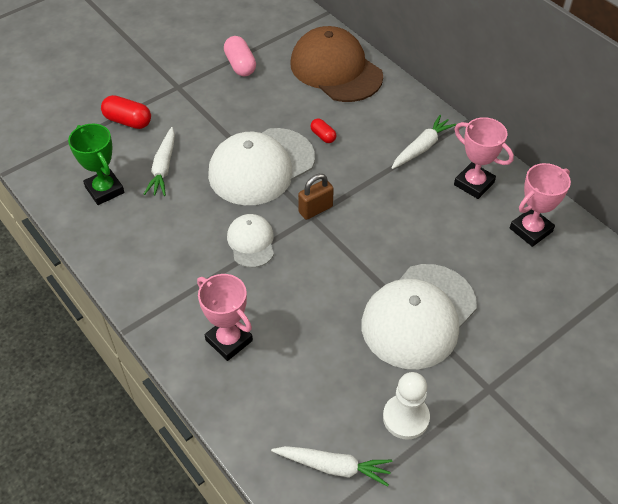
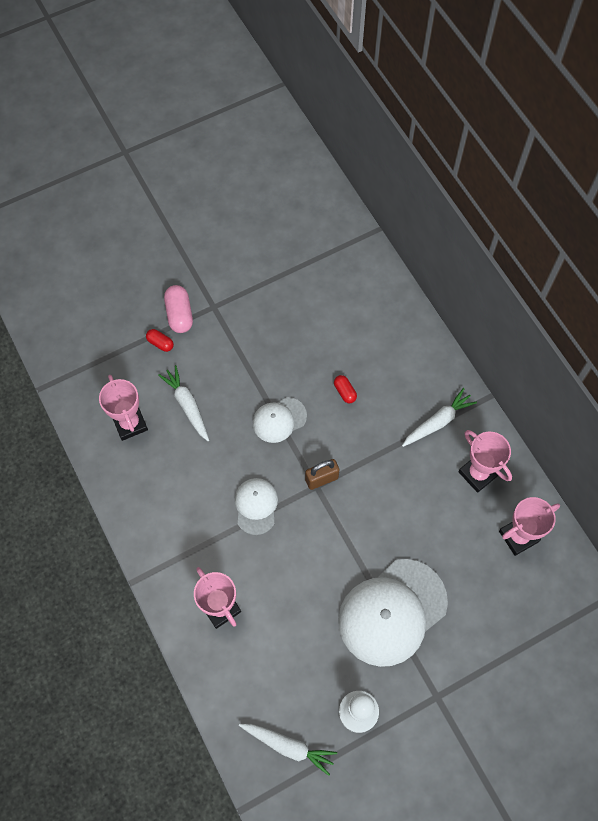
camera: 10 degrees right, 15 degrees up
green trophy [68,124,125,205] -> pink trophy [99,375,148,441]
red capsule [101,95,151,129] -> red capsule [146,329,174,352], size x0.59
white carrot [144,127,175,196] -> white carrot turned 135 degrees clockwise [158,365,209,441]
white cap [208,128,315,205] -> white cap [253,397,307,443], size x0.52
pink capsule [224,36,256,77] -> pink capsule moved to [164,285,193,333]
brown cap [290,26,383,102] -> none

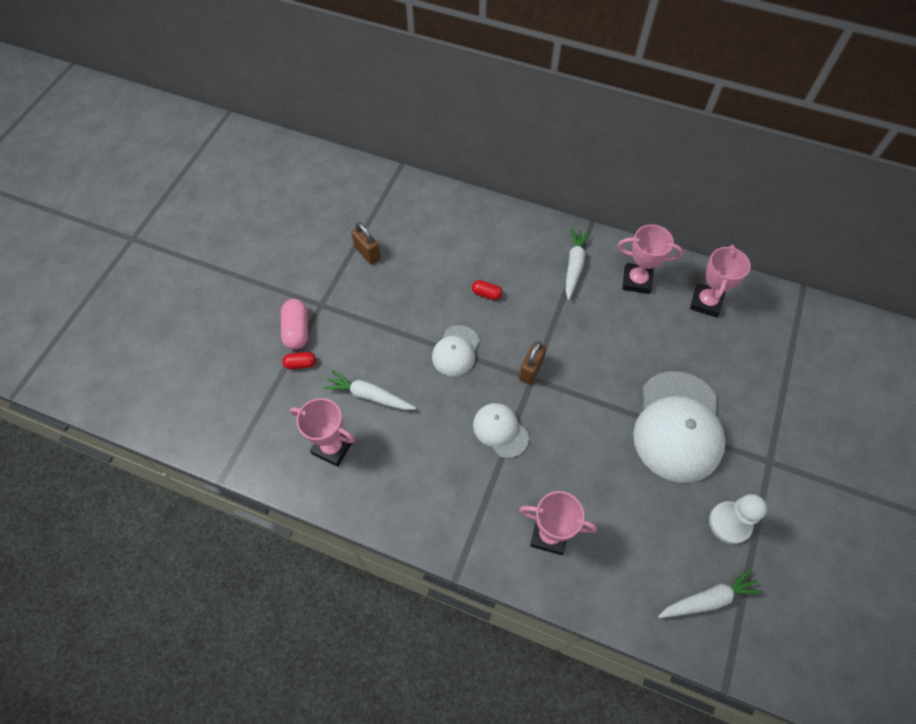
camera: 40 degrees left, 5 degrees down
pink capsule [164,285,193,333] -> pink capsule turned 45 degrees clockwise [281,299,308,350]
none -> brown padlock [351,222,381,265]

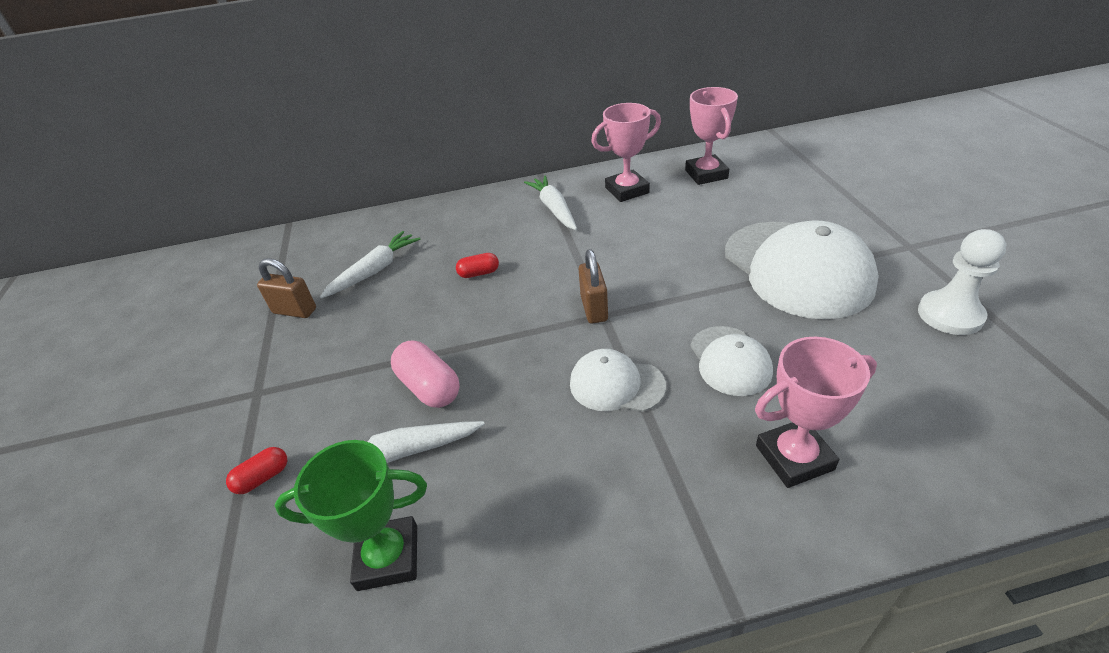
camera: 30 degrees left, 20 degrees down
pink capsule [281,299,308,350] -> pink capsule moved to [391,341,460,408]
pink trophy [290,398,355,467] -> green trophy [275,440,427,591]
white cap [432,325,480,376] -> white cap moved to [690,326,773,396]
white carrot [658,568,764,618] -> white carrot moved to [320,231,420,298]

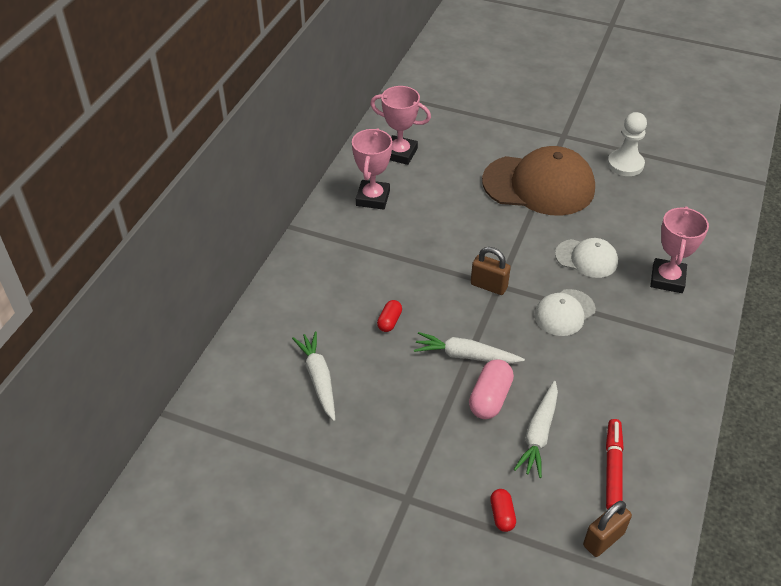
camera: 60 degrees left, 5 degrees up
brown padlock [257,258,316,318] -> brown padlock moved to [583,501,632,557]
green trophy [275,440,427,591] -> red marker [606,419,624,510]
pink capsule [391,341,460,408] -> pink capsule turned 60 degrees counterclockwise [469,360,514,419]
white carrot [524,175,577,230] -> white carrot moved to [414,332,525,364]
white cap [725,220,879,319] -> brown cap [482,146,595,216]

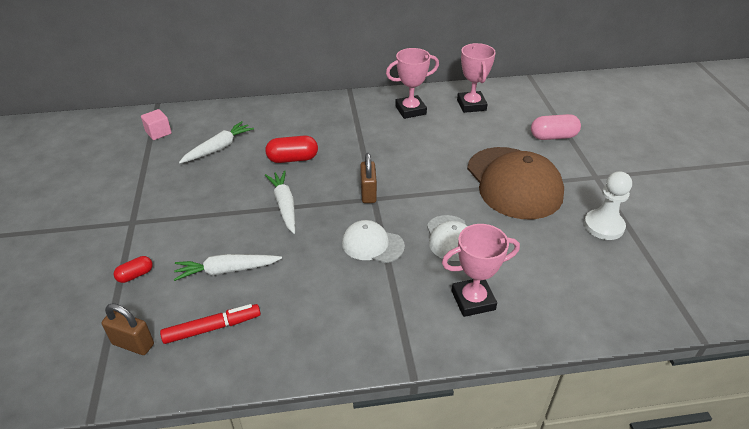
camera: 60 degrees right, 5 degrees down
red capsule [377,300,402,332] -> red capsule [265,135,318,163], size x1.68
pink capsule [469,360,514,419] -> pink capsule moved to [531,114,581,140]
none -> pink cube [141,109,172,140]

